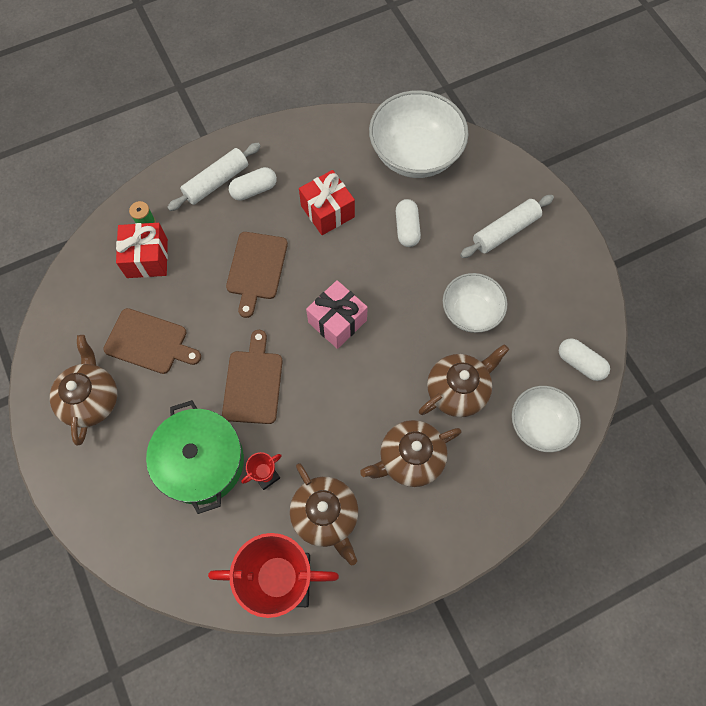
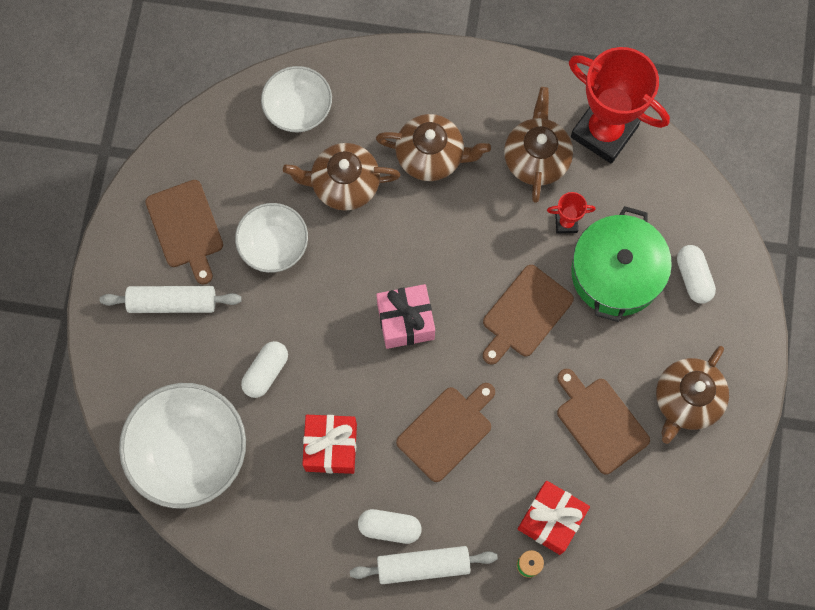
camera: 145 degrees left, 5 degrees up
white capsule [559,338,610,381] -> white capsule moved to [677,245,716,304]
none -> brown cutting board [145,180,223,284]

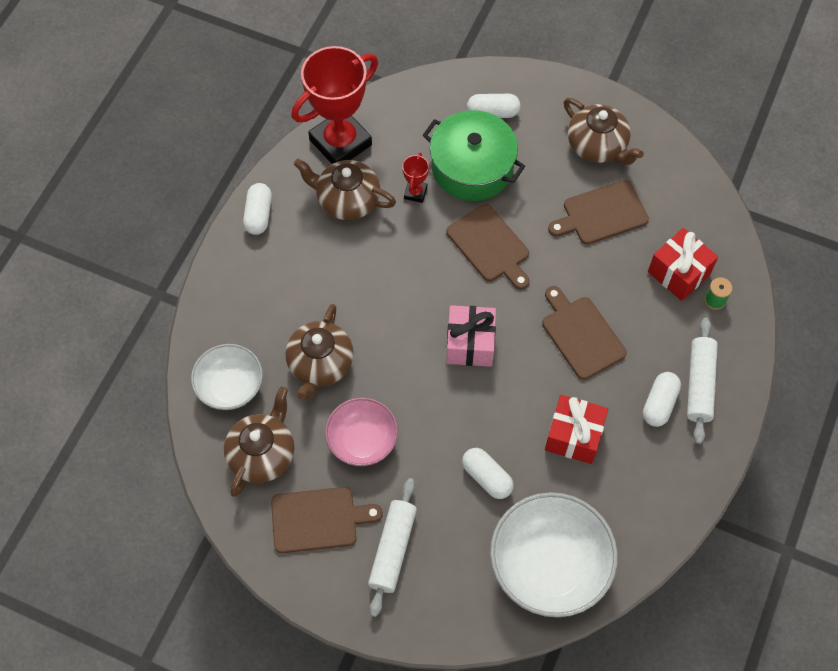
camera: 75 degrees left, 10 degrees down
white bowl [235,203,308,273] -> pink bowl [325,398,398,466]
brown teapot [376,114,491,181] -> brown teapot moved to [224,387,294,497]
none -> white capsule [243,183,272,235]

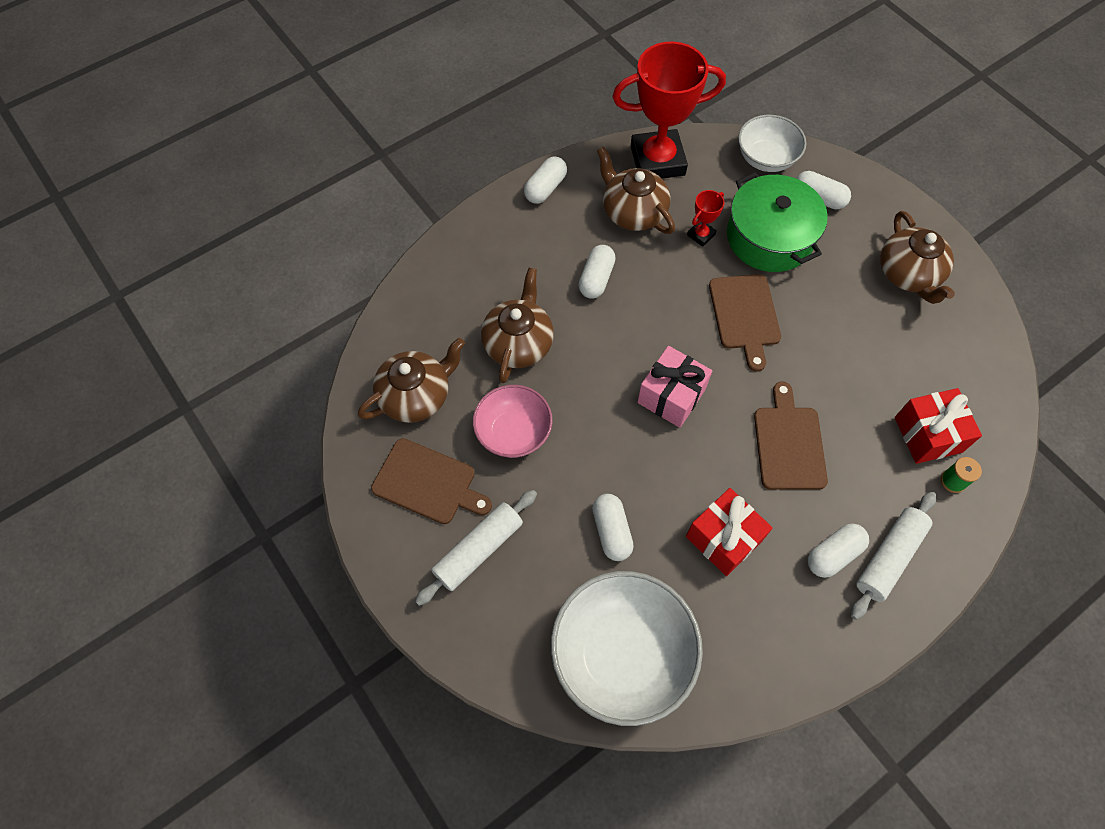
camera: 30 degrees right, 0 degrees up
white bowl [191,344,263,410] -> white bowl moved to [738,115,806,172]
brown teapot [285,304,354,400] -> brown teapot turned 150 degrees clockwise [481,268,554,383]
brown cutting board [548,180,649,244] -> none
none -> white capsule [579,245,616,299]

